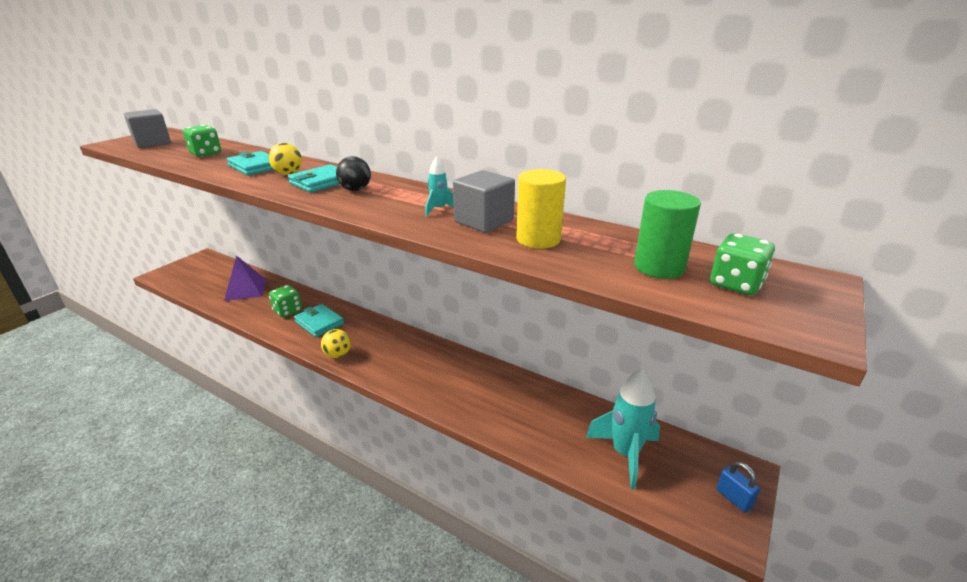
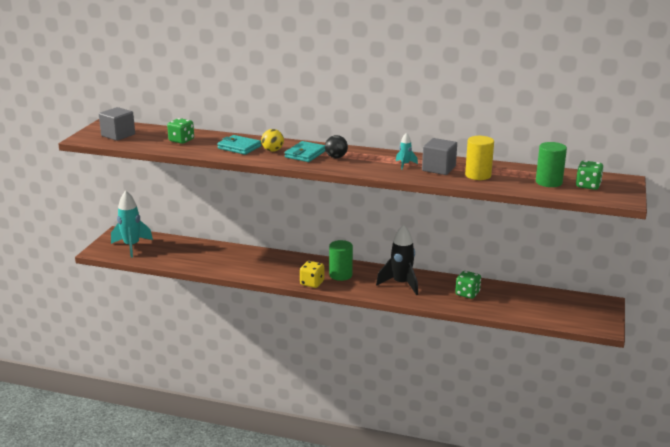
camera: 15 degrees left, 5 degrees down
purple pyramid [224,255,266,301] -> none
green dice [269,285,302,318] -> green dice moved to [455,271,481,299]
turquoise wallet [294,304,344,337] -> none
yellow ball [321,329,351,358] -> yellow dice [300,261,325,288]
turquoise rocket [586,368,660,489] -> turquoise rocket moved to [111,190,153,258]
blue padlock [716,461,760,513] -> none
none -> green cylinder [329,240,353,281]
none -> black rocket [376,225,418,295]

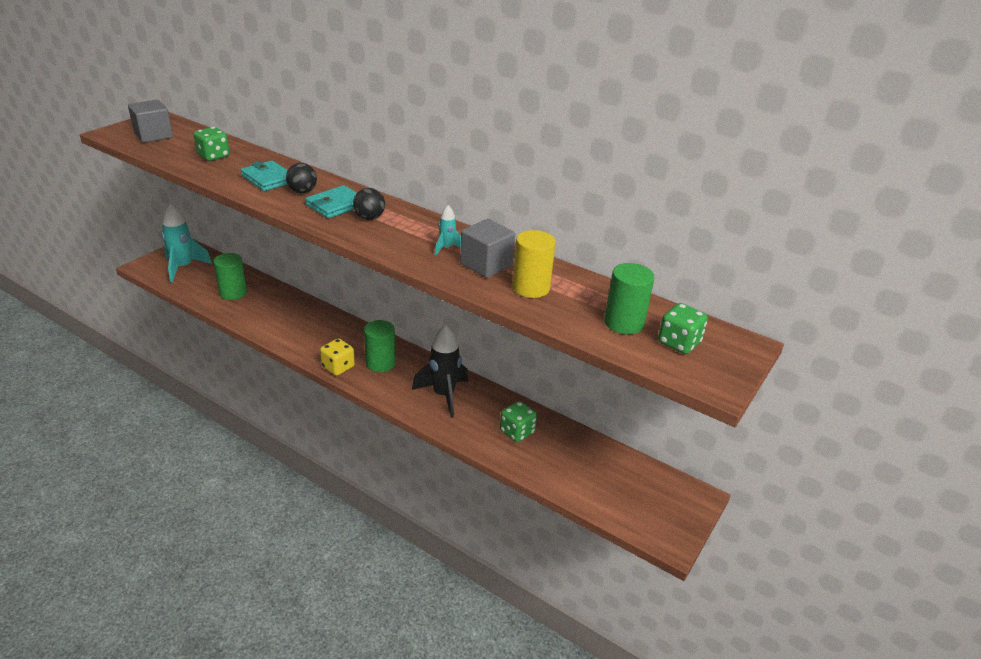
camera: 15 degrees right, 10 degrees up
yellow ball [261,129,284,152] -> black ball [286,163,317,194]
none -> green cylinder [213,253,247,300]

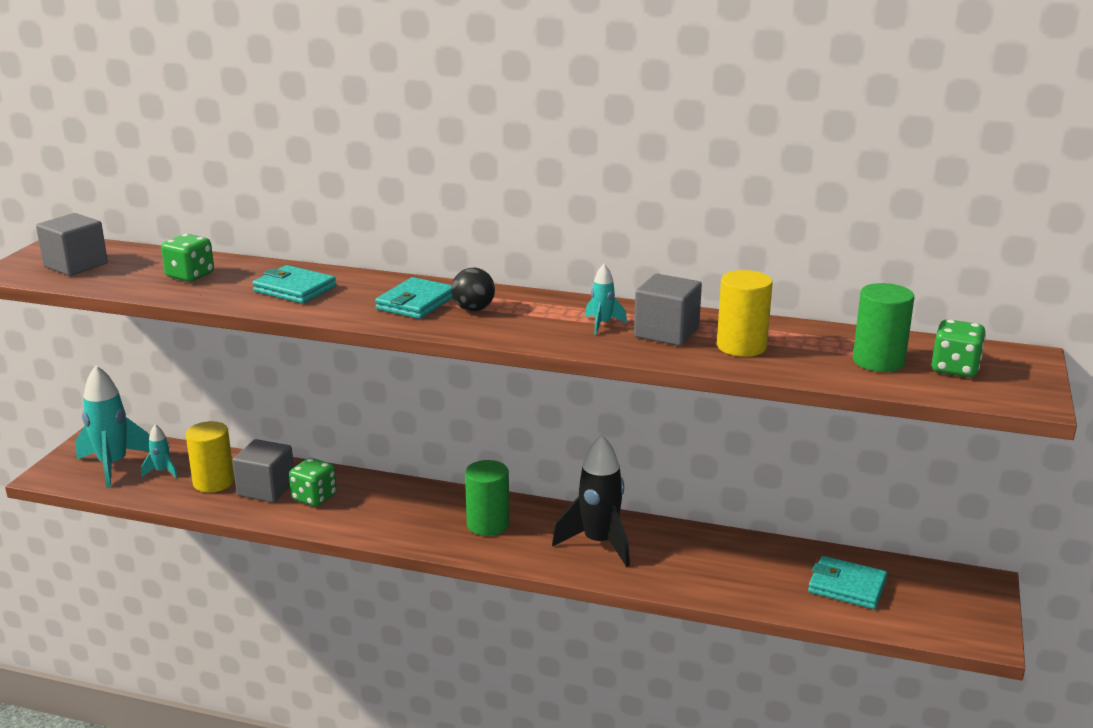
camera: 15 degrees left, 10 degrees down
green cylinder [213,253,247,300] -> yellow cylinder [186,421,234,493]
black ball [286,163,317,194] -> none
yellow dice [320,338,355,376] -> none
green dice [500,401,537,442] -> green dice moved to [289,458,337,507]
none -> turquoise rocket [141,424,178,478]
none -> grey cube [232,439,294,502]
none -> turquoise wallet [808,556,887,609]

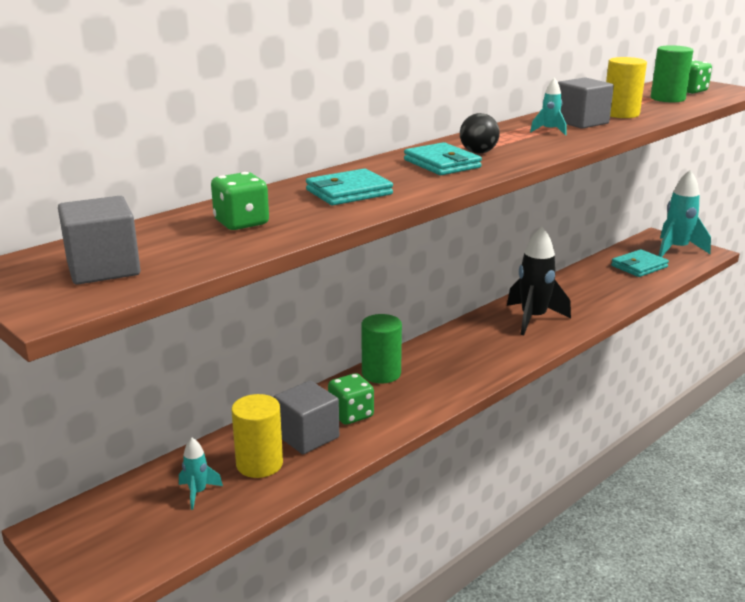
camera: 60 degrees left, 0 degrees up
turquoise rocket [76,365,149,488] -> turquoise rocket moved to [659,170,711,257]
green cylinder [465,460,510,536] -> green cylinder moved to [361,314,402,383]

